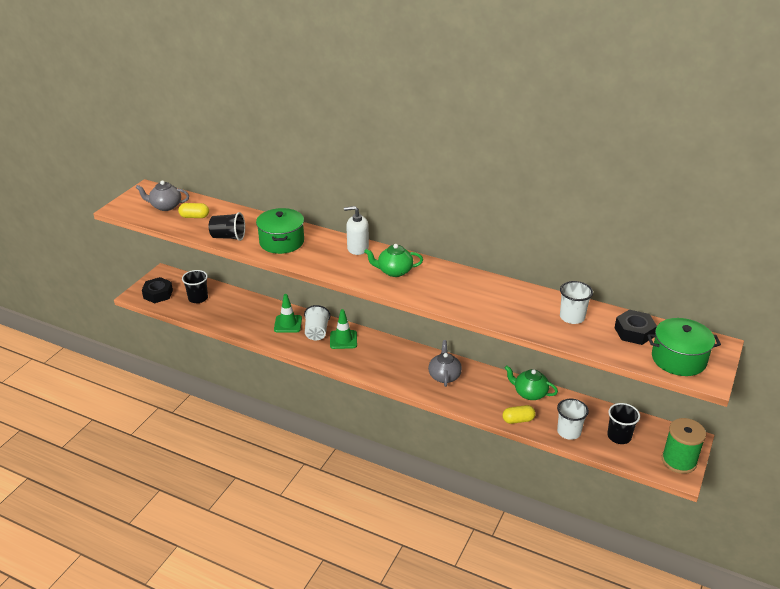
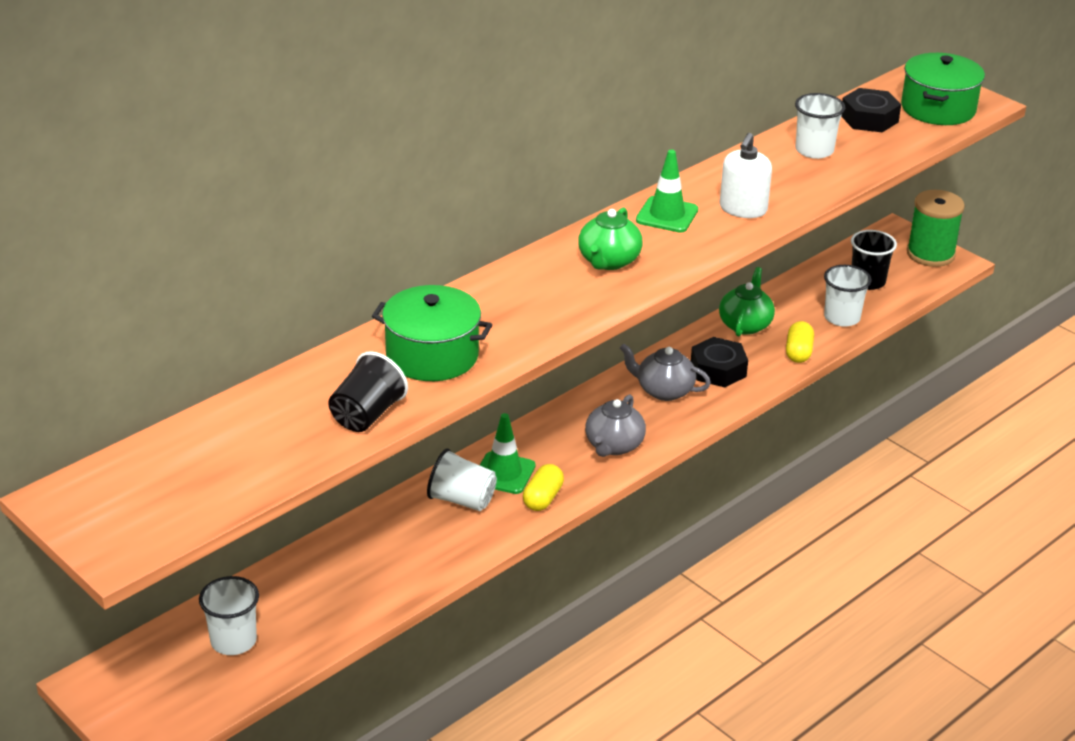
camera: 70 degrees left, 0 degrees up
grey teapot [136,181,189,211] -> grey teapot moved to [585,394,646,457]
black nut [142,277,173,303] -> black nut moved to [691,337,748,387]
yellow capsule [178,203,209,218] -> yellow capsule moved to [523,464,564,511]
black cup [182,270,208,303] -> white cup [199,576,259,655]
green traffic cone [274,294,302,333] -> green traffic cone moved to [636,150,698,233]
white soap dispenser [344,206,369,255] -> white soap dispenser moved to [720,133,772,218]
green teapot [505,366,558,400] -> green teapot turned 150 degrees clockwise [719,267,775,336]

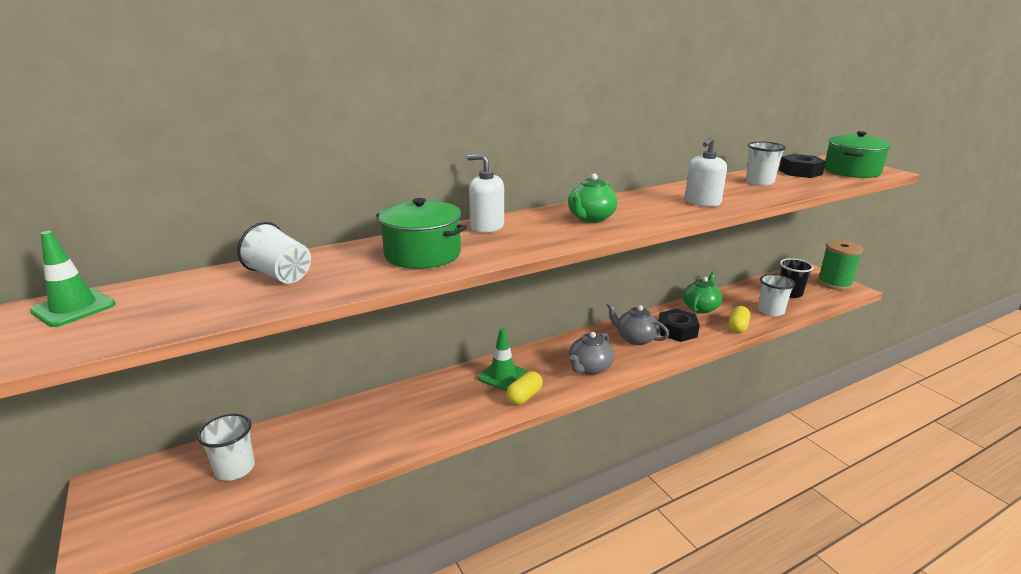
camera: 15 degrees right, 10 degrees down
black cup [328,351,408,432] -> none
white cup [427,448,497,511] -> white cup moved to [237,222,311,284]
green traffic cone [636,150,698,233] -> green traffic cone moved to [30,231,116,327]
none -> white soap dispenser [467,154,504,233]

